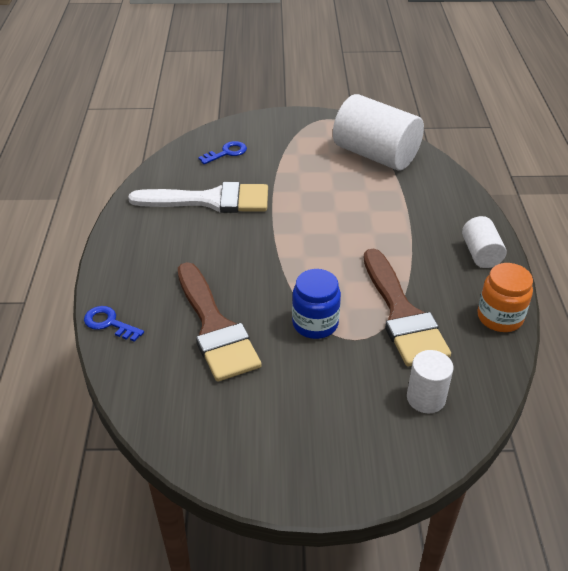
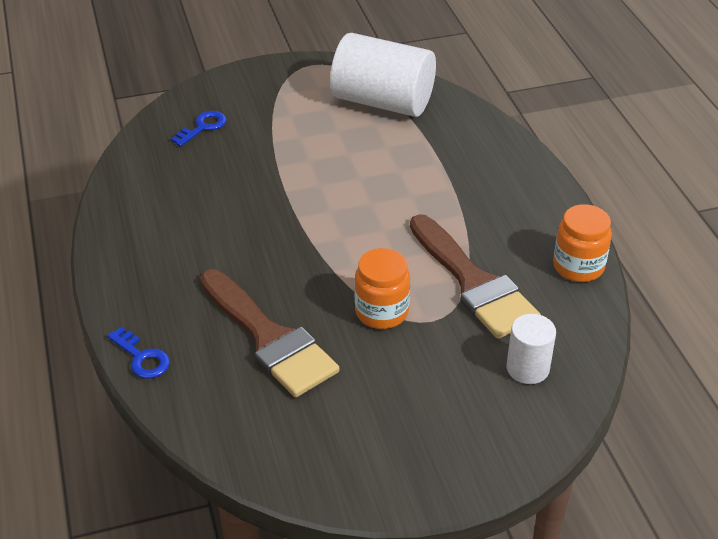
camera: 15 degrees left, 0 degrees up
blue key [84,306,144,342] -> blue key turned 150 degrees counterclockwise [107,327,170,379]
white brush [128,182,268,213] -> none
blue jar [292,269,341,339] -> orange jar [355,248,410,329]
white cylinder [462,216,507,268] -> none

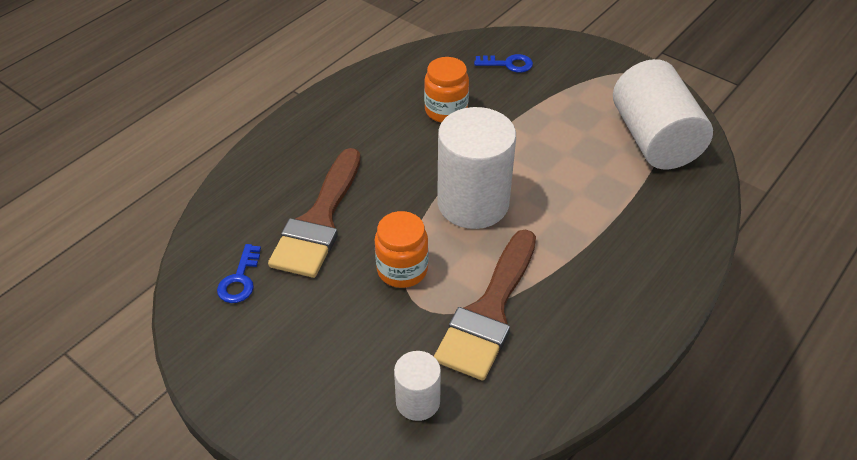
camera: 55 degrees right, 5 degrees up
blue key [107,327,170,379] -> blue key moved to [217,244,261,303]
orange jar [553,204,612,282] -> orange jar moved to [424,57,469,123]
none -> white cylinder [437,107,516,229]

